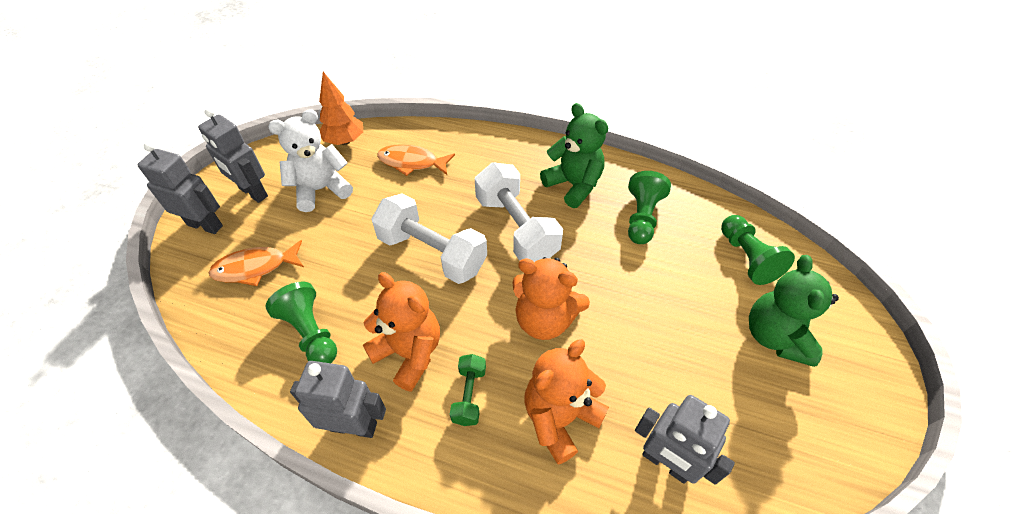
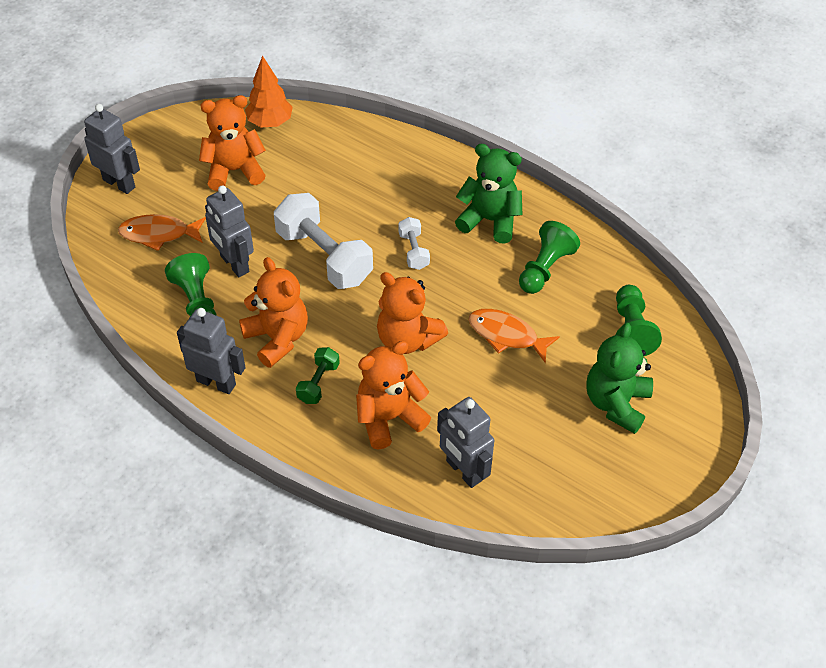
camera: 15 degrees right, 0 degrees up
grey robot [198,108,268,203] -> grey robot moved to [205,185,254,277]
white teddy bear [268,109,353,212] -> orange teddy bear [199,95,266,191]
orange fish [377,144,455,176] -> orange fish moved to [469,309,560,363]
white dumbbell [475,162,563,262] -> white dumbbell [398,217,430,270], size x0.49
green teddy bear [540,103,608,208] -> green teddy bear turned 45 degrees counterclockwise [455,144,522,244]

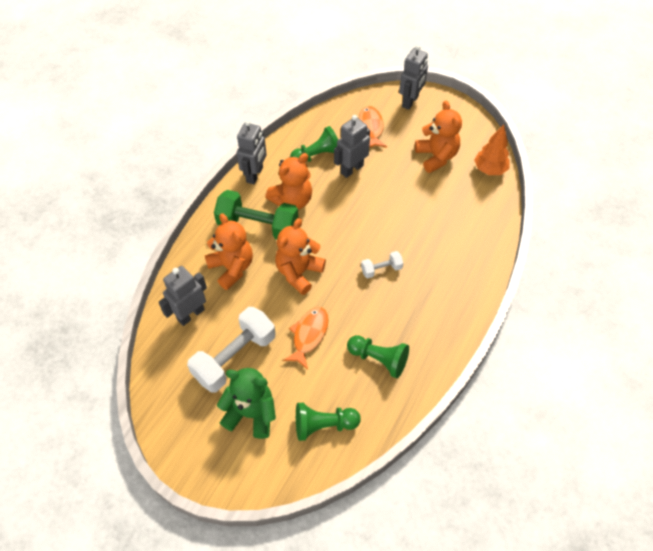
camera: 85 degrees right, 5 degrees up
white dumbbell [274,193,373,289] -> white dumbbell moved to [187,307,276,393]
green dumbbell [296,347,340,404] -> green dumbbell [214,190,298,240], size x2.05
green teddy bear [455,144,522,244] -> none

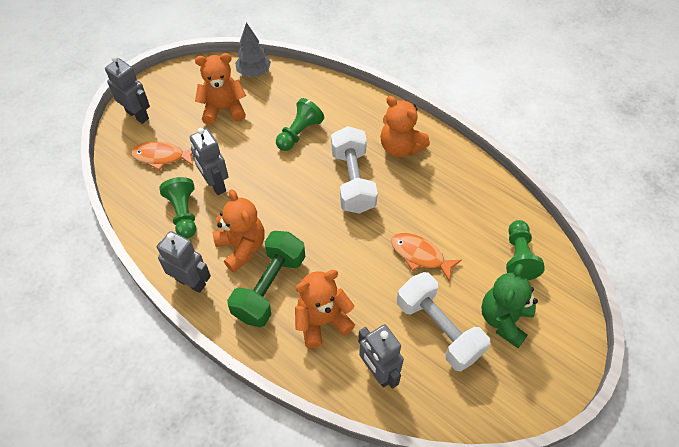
camera: 80 degrees left, 0 degrees up
orange teddy bear [275,218,326,295] -> orange teddy bear moved to [380,96,430,157]
green pawn [347,335,409,378] -> green pawn moved to [276,98,324,151]
white dumbbell [361,251,403,278] -> white dumbbell [331,126,378,214], size x2.05
orange tree [474,125,510,175] -> grey tree [235,22,271,77]

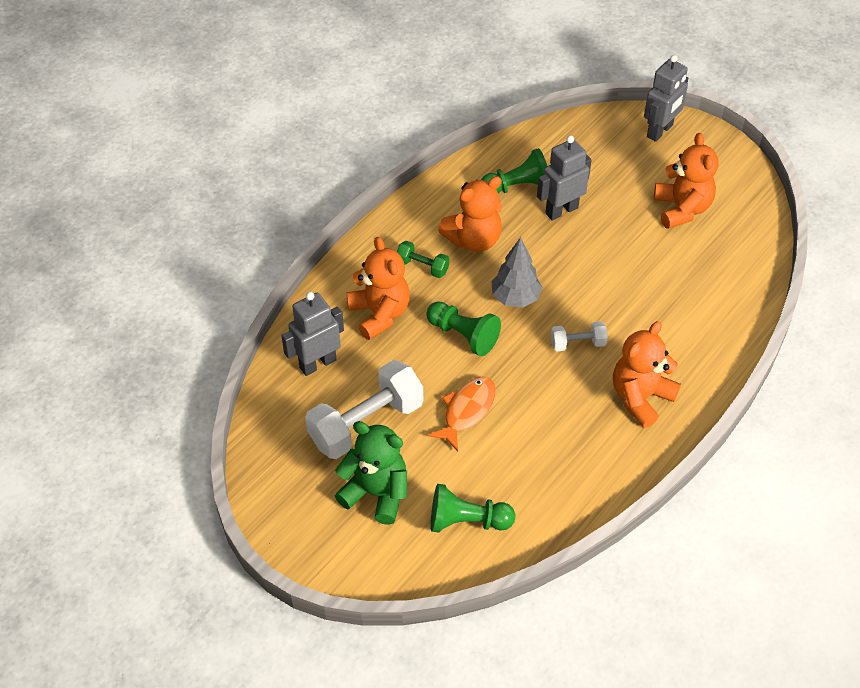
camera: 90 degrees right, 5 degrees down
orange fish [131,141,193,170] -> none
grey robot [156,231,211,293] -> none
green dumbbell [227,231,305,327] -> green dumbbell [397,241,449,278], size x0.49
grey tree [235,22,271,77] -> grey tree moved to [492,237,542,308]
green pawn [276,98,324,151] -> green pawn moved to [426,301,501,356]
white dumbbell [331,126,378,214] -> white dumbbell [551,321,608,351], size x0.49

